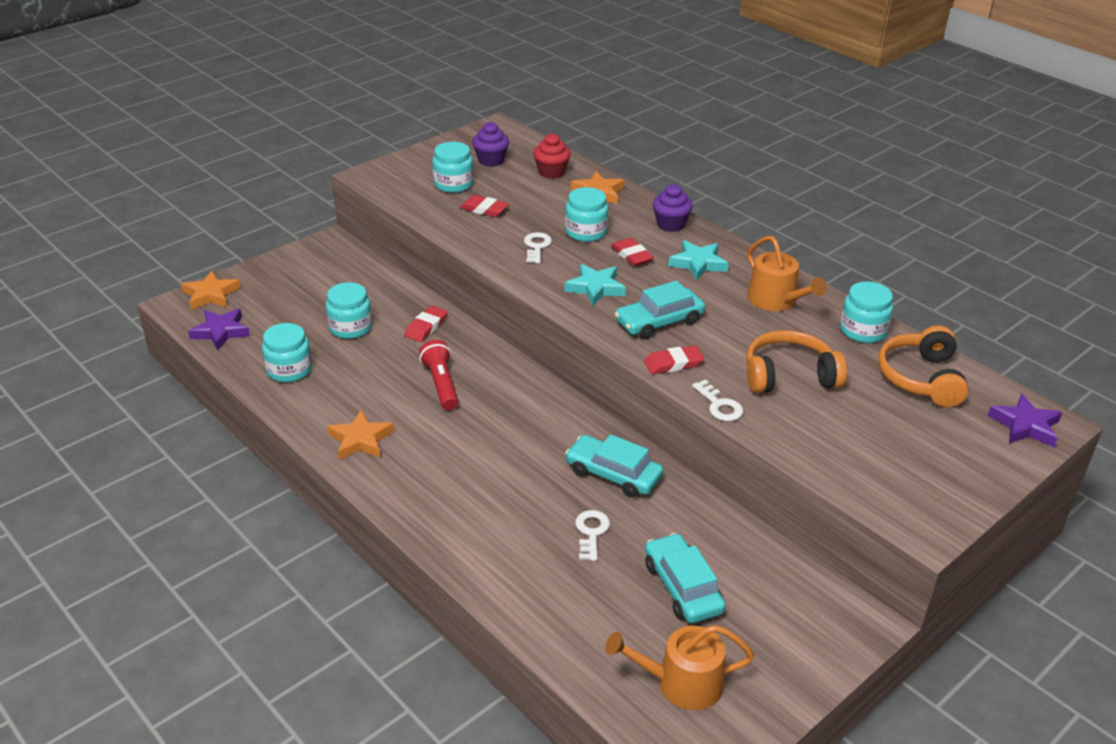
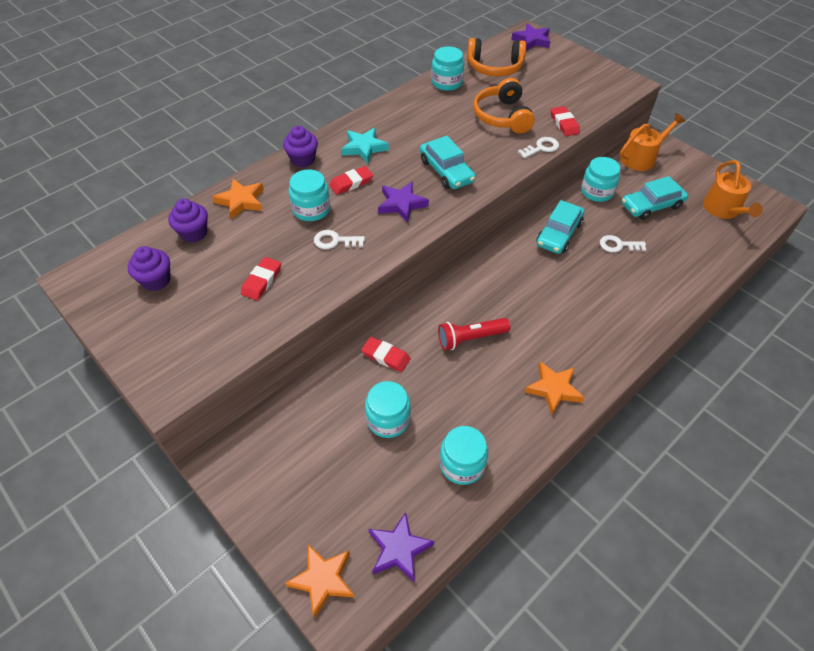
camera: 90 degrees left, 15 degrees up
turquoise jar [432,142,473,193] -> turquoise jar moved to [581,157,621,202]
red cupcake [533,133,571,179] -> purple cupcake [168,199,208,242]
turquoise star [565,264,626,306] -> purple star [378,181,429,223]
red eraser [644,345,704,374] -> red eraser moved to [551,106,580,136]
orange watering can [747,236,827,311] -> orange watering can moved to [620,113,685,171]

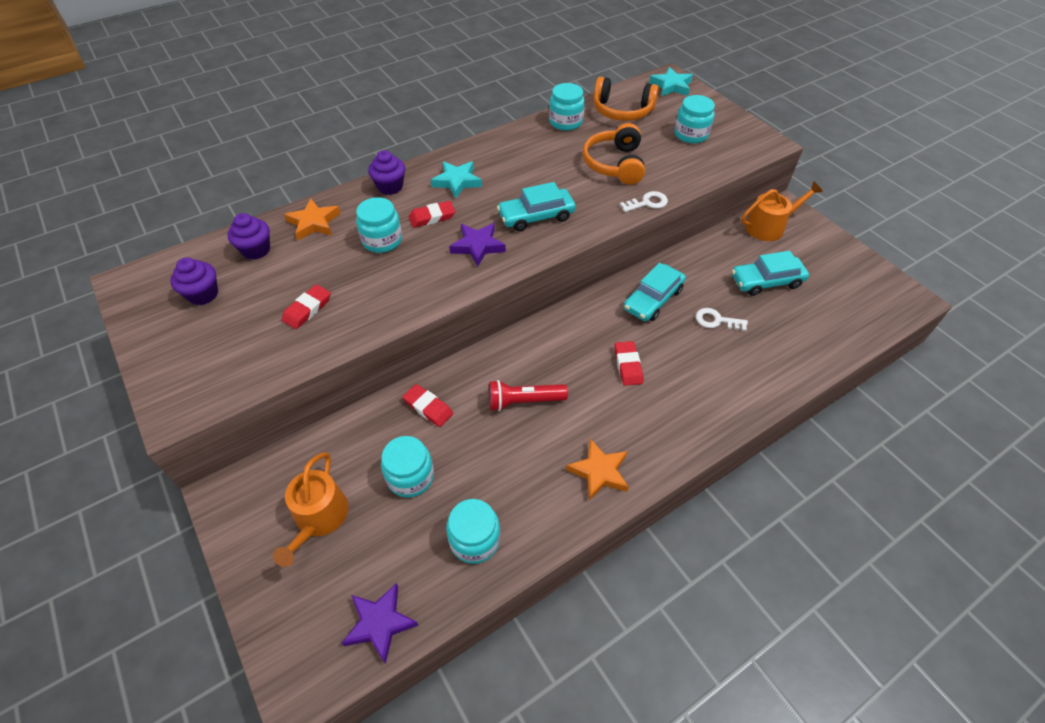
camera: 10 degrees right, 0 degrees up
orange star [285,544,354,619] -> none
white key [314,230,365,249] -> none
turquoise car [420,136,476,189] -> turquoise car turned 90 degrees clockwise [497,182,576,231]
purple star [511,23,551,51] -> turquoise star [649,67,693,96]
red eraser [551,106,580,136] -> red eraser moved to [615,341,643,386]
turquoise jar [581,157,621,202] -> turquoise jar moved to [674,95,715,143]
orange watering can [703,160,763,219] -> orange watering can moved to [273,452,348,567]

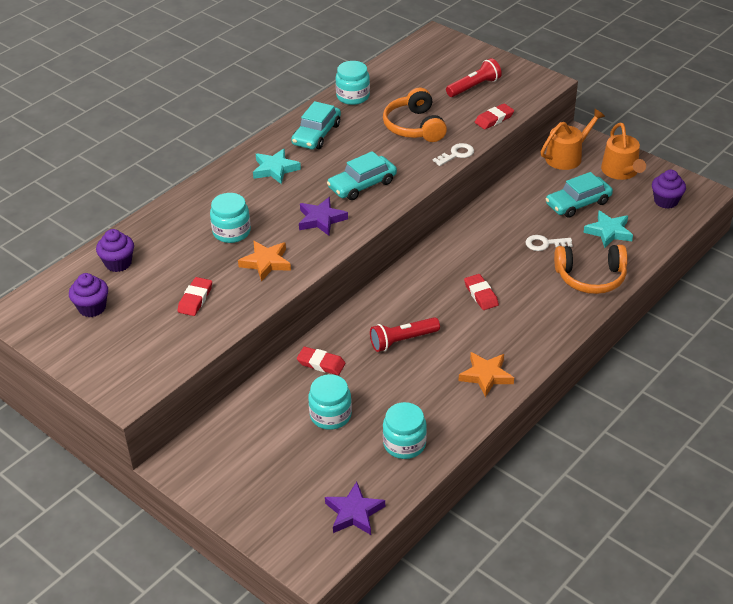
camera: 15 degrees left, 10 degrees down
orange watering can [273,452,348,567] -> orange watering can moved to [601,122,646,180]
orange star [284,198,341,241] -> orange star moved to [238,241,291,282]
purple cupcake [368,150,405,195] -> purple cupcake moved to [652,170,686,209]
red eraser [409,201,455,228] -> red eraser moved to [475,103,514,129]
orange headphones [593,77,659,121] -> orange headphones moved to [554,245,628,294]
turquoise car [624,263,686,321] -> turquoise car moved to [291,101,341,149]
turquoise star [649,67,693,96] -> turquoise star moved to [583,211,633,248]
turquoise jar [674,95,715,143] -> red flashlight [446,58,502,97]

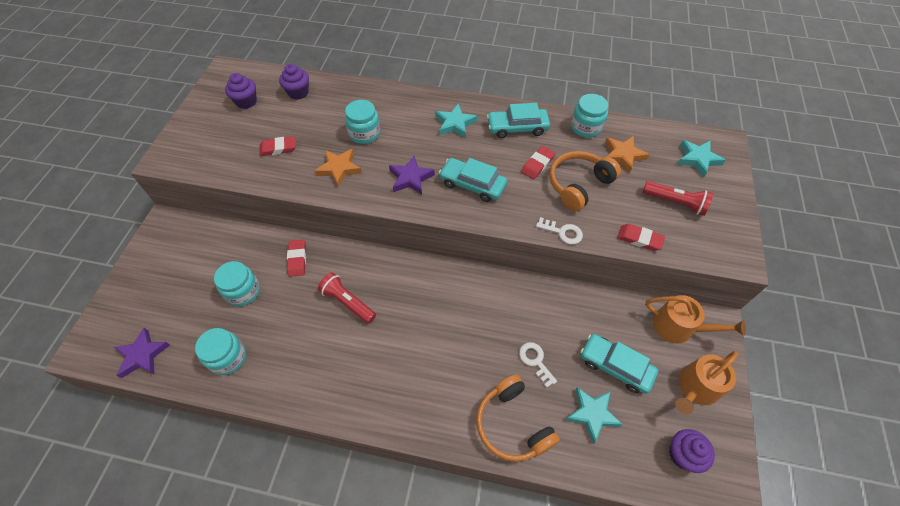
camera: 60 degrees right, 15 degrees up
orange star [459,352,514,397] -> orange star moved to [605,136,650,173]
red eraser [464,274,499,310] -> red eraser moved to [521,146,555,179]
none -> turquoise star [677,140,726,177]

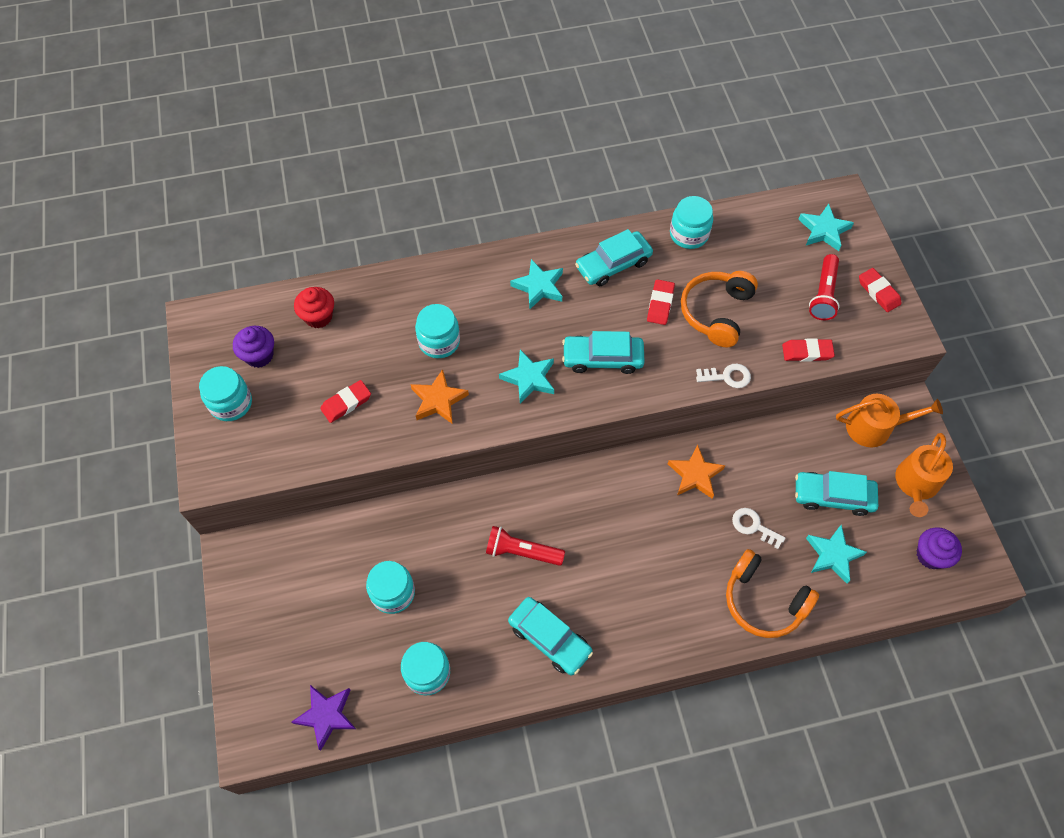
camera: 25 degrees left, 5 degrees up
purple cupcake [279,64,309,100] -> red cupcake [294,287,334,328]
red eraser [287,239,306,277] -> red eraser moved to [859,268,901,312]
purple star [389,156,435,195] -> turquoise star [499,349,554,404]
orange star [605,136,650,173] -> orange star moved to [668,444,725,499]
red flashlight [643,181,713,216] -> red flashlight turned 105 degrees clockwise [809,254,839,320]
none -> turquoise jar [199,366,252,421]
none -> turquoise car [508,597,593,675]

